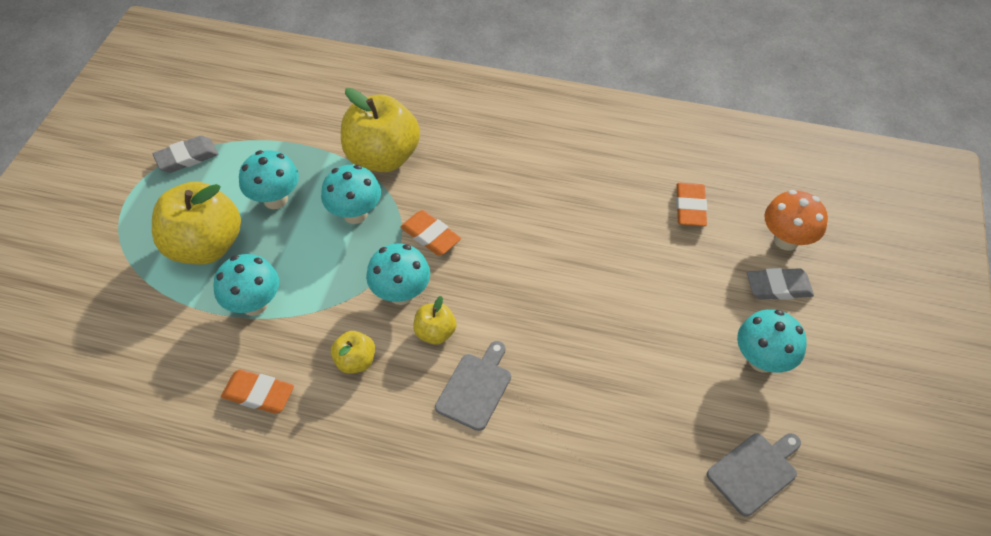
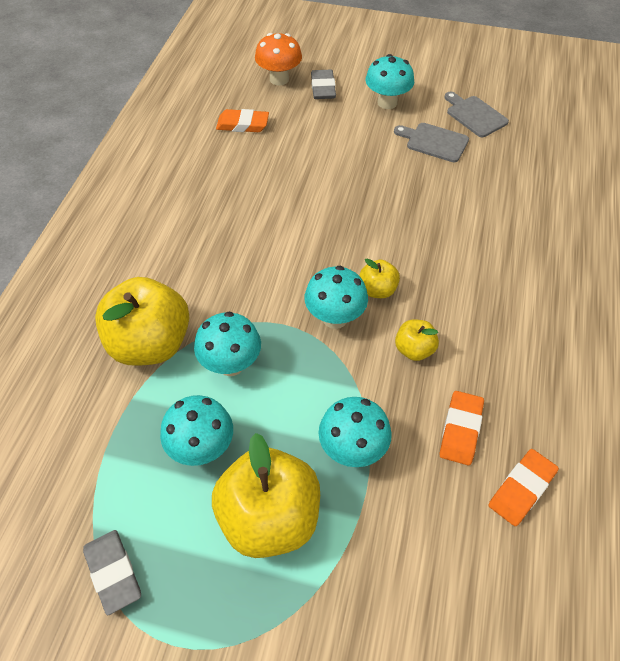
camera: 90 degrees left, 0 degrees up
orange eraser [400,210,461,256] -> orange eraser moved to [489,449,559,526]
grey cutting board [435,341,511,431] -> grey cutting board moved to [394,123,469,162]

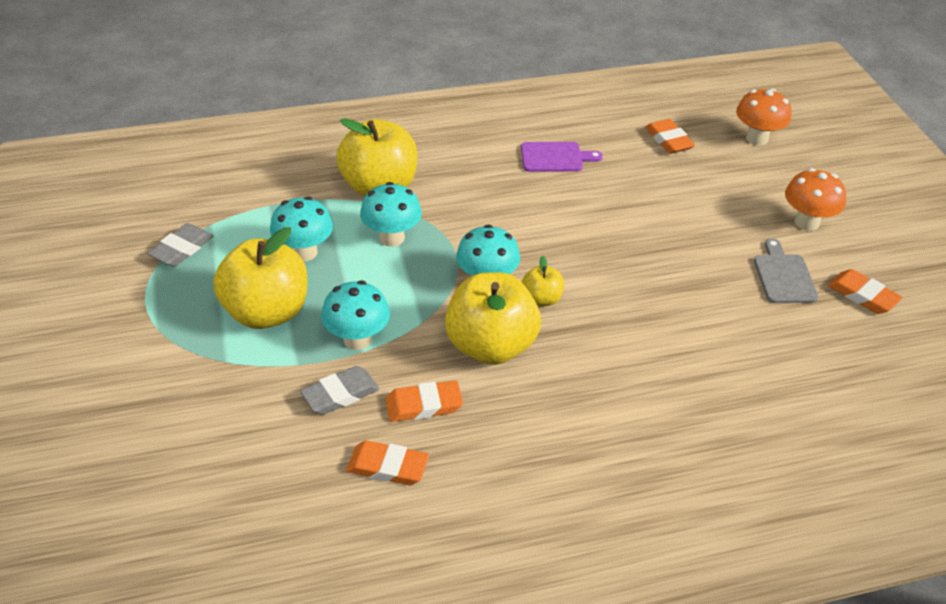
camera: 60 degrees right, 10 degrees down
grey eraser [311,70,336,99] -> grey eraser moved to [300,366,379,415]
turquoise mushroom [365,54,414,109] -> orange mushroom [785,168,846,231]
yellow apple [395,319,439,361] -> yellow apple [445,272,541,365], size x2.10
grey cutting board [444,92,509,137] -> orange eraser [828,269,903,314]
none -> purple cutting board [521,142,603,172]

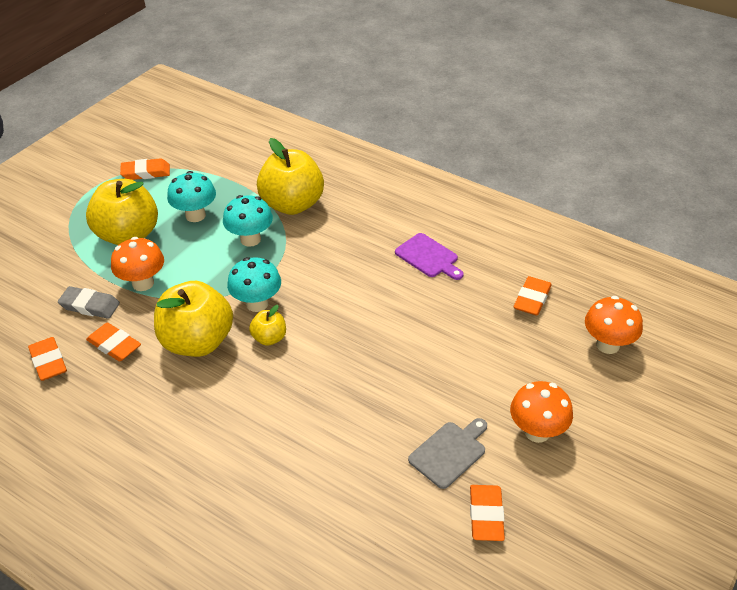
camera: 50 degrees right, 0 degrees up
grey eraser [147,223,213,267] -> orange eraser [120,158,170,180]
turquoise mushroom [321,281,390,350] -> orange mushroom [111,237,164,291]

